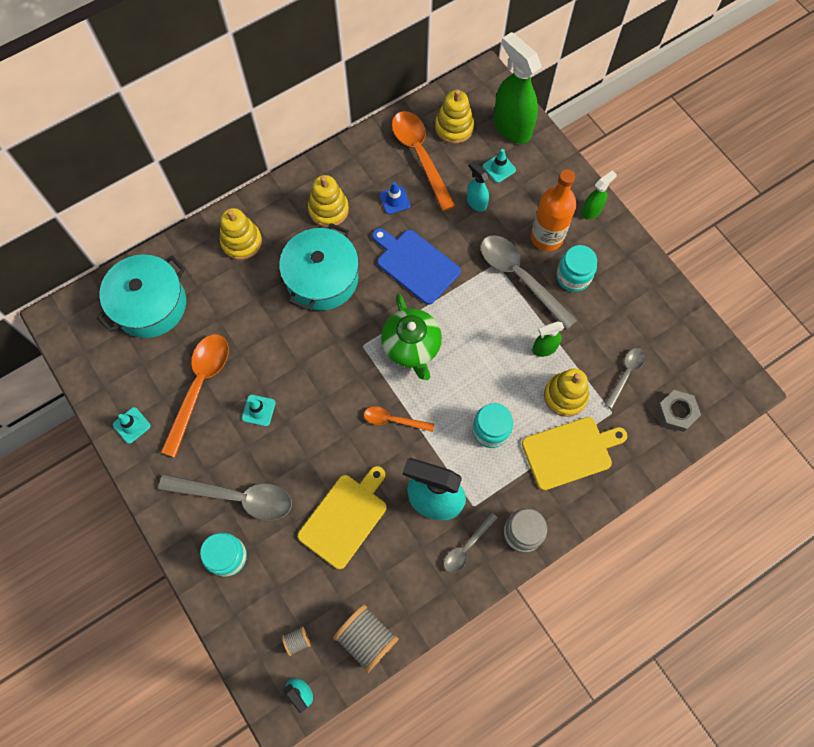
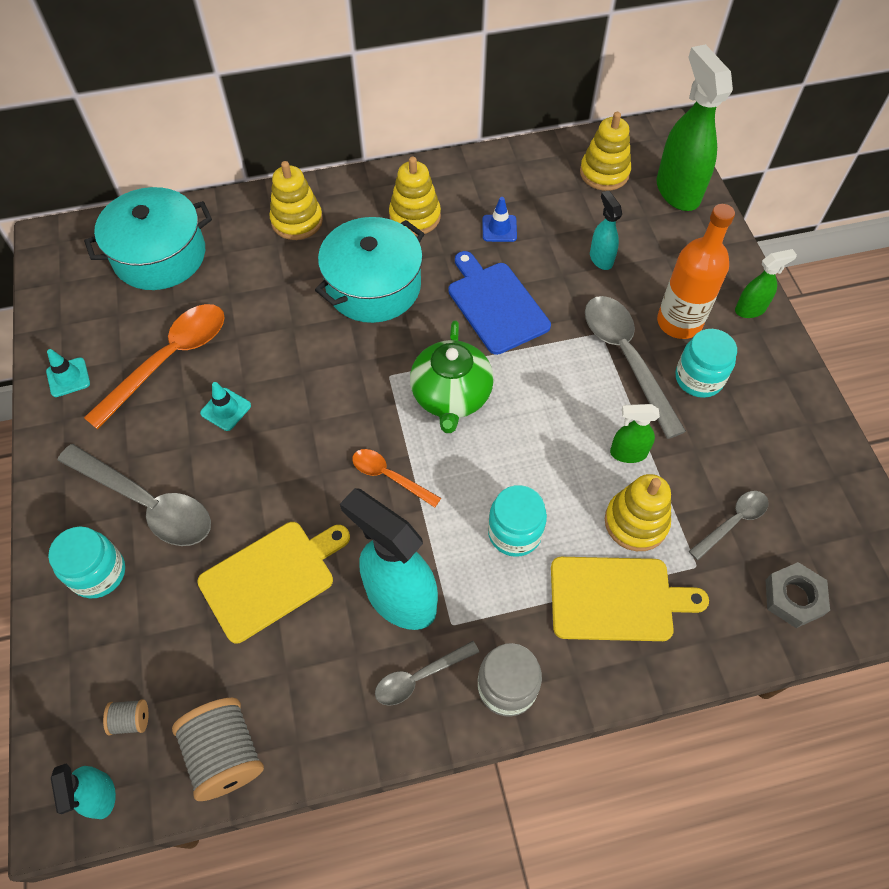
camera: 20 degrees right, 10 degrees down
orange spoon [392,111,455,211] -> none
turquoise traffic cone [483,149,516,183] -> none

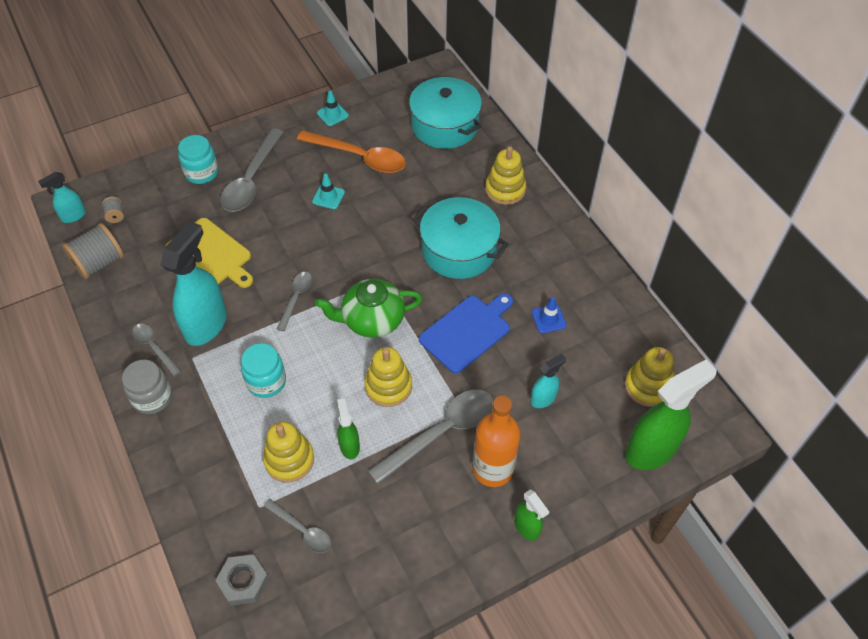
camera: 75 degrees right, 5 degrees down
orange spoon [352,449,441,507] -> grey spoon [277,272,312,331]
yellow stacking toy [389,157,441,236] -> yellow stacking toy moved to [365,347,412,407]
yellow cutting board [551,557,709,641] -> none
turquoise jar [676,329,737,398] -> none

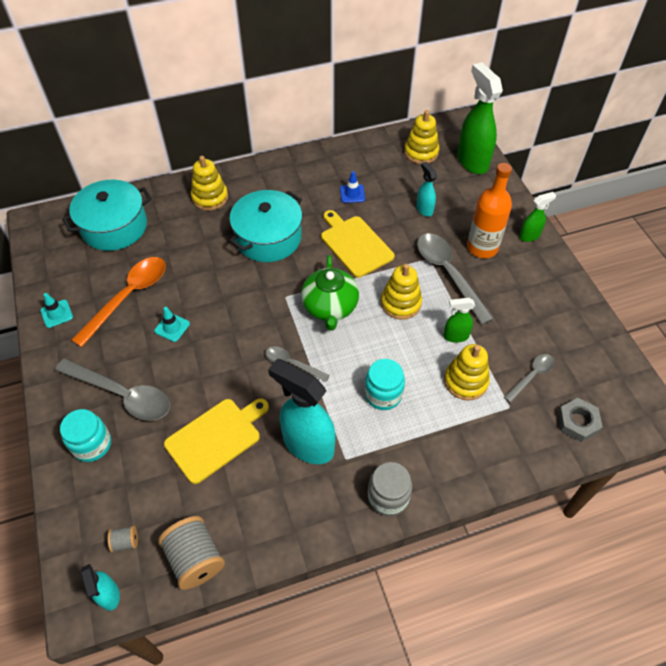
camera: 80 degrees left, 0 degrees up
grey spoon [132,324,181,376] -> none
blue cutting board [419,293,513,373] -> yellow cutting board [321,210,395,278]

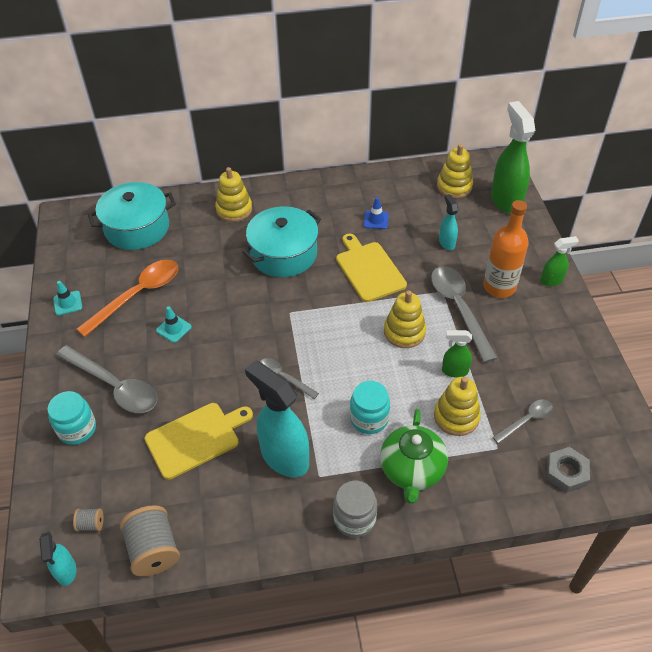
camera: 10 degrees right, 5 degrees down
green teapot [301,255,359,331] -> green teapot moved to [380,409,448,504]

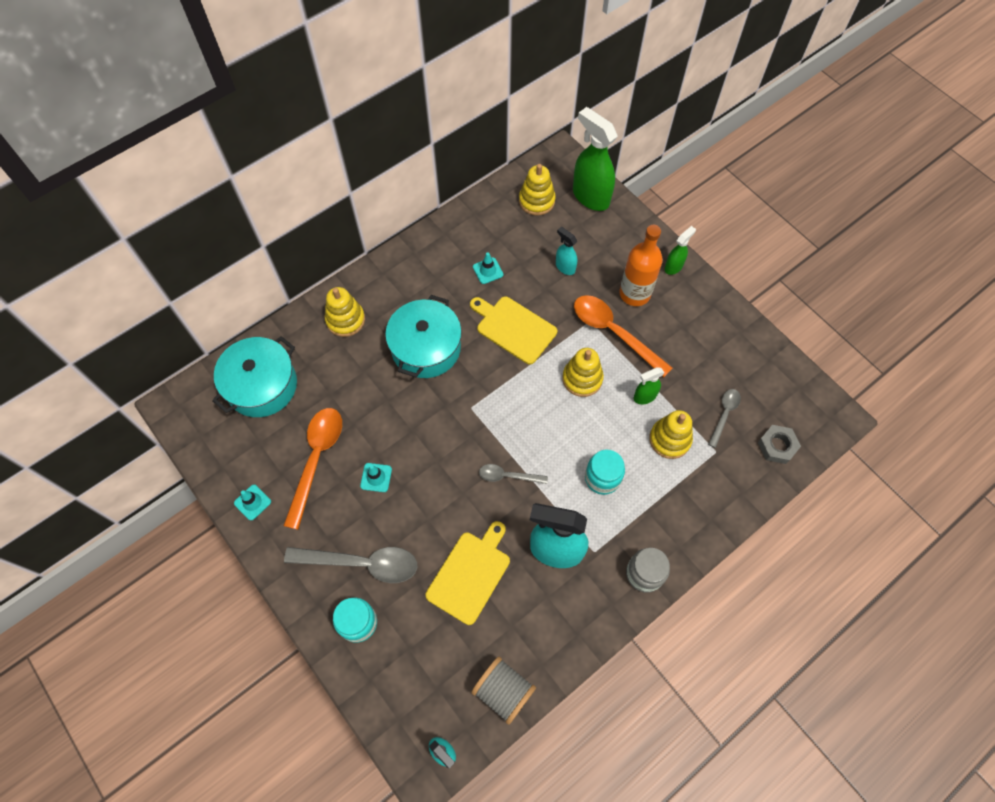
camera: 30 degrees left, 15 degrees up
grey spool [73,508,104,532] -> none
blue traffic cone [364,197,389,229] -> turquoise traffic cone [473,252,503,284]
green teapot [380,409,448,504] -> none
grey spoon [431,266,497,363] -> orange spoon [574,295,672,377]

